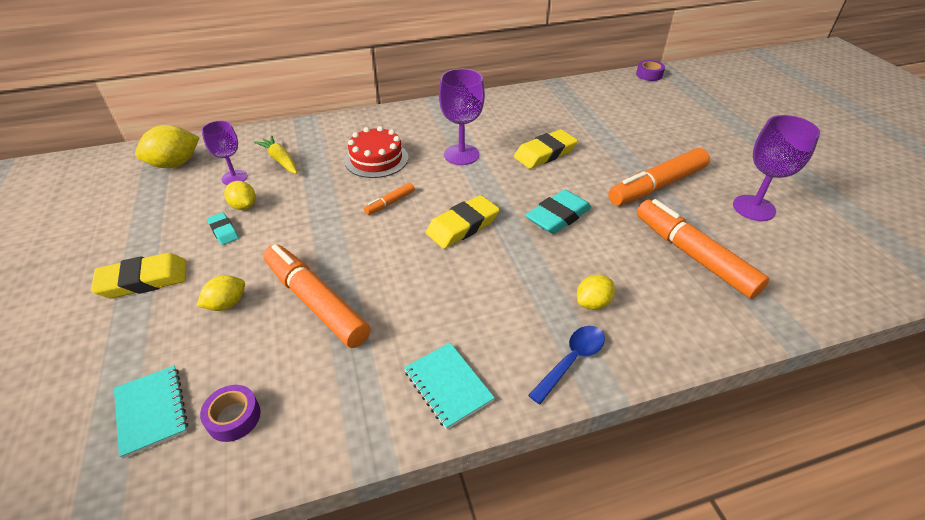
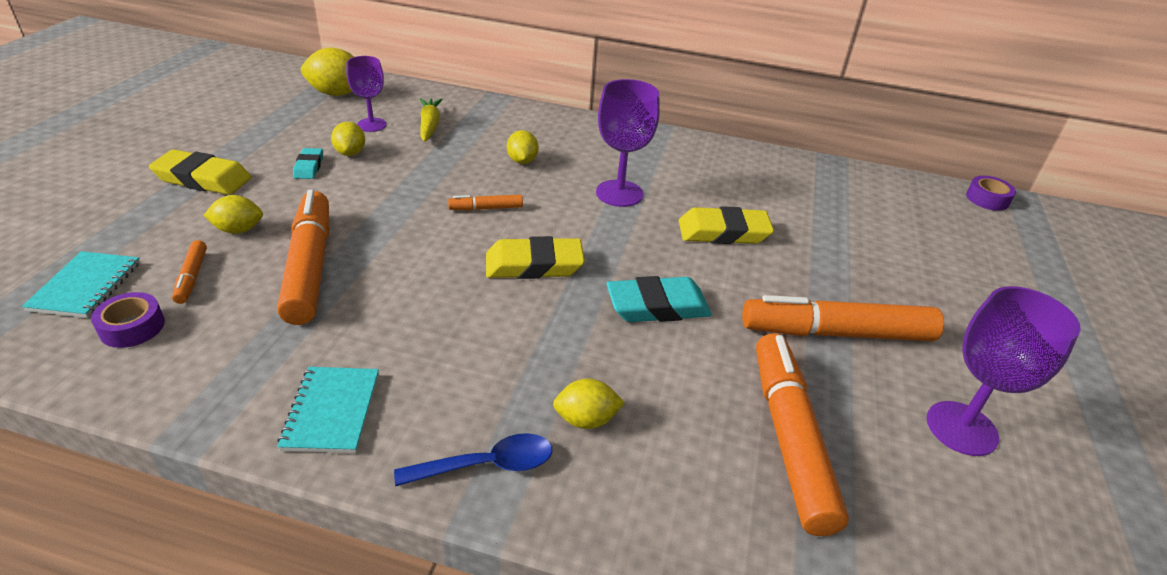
camera: 30 degrees right, 5 degrees down
red cake [344,126,408,178] -> yellow lemon [507,130,539,164]
none -> orange marker [172,240,207,304]

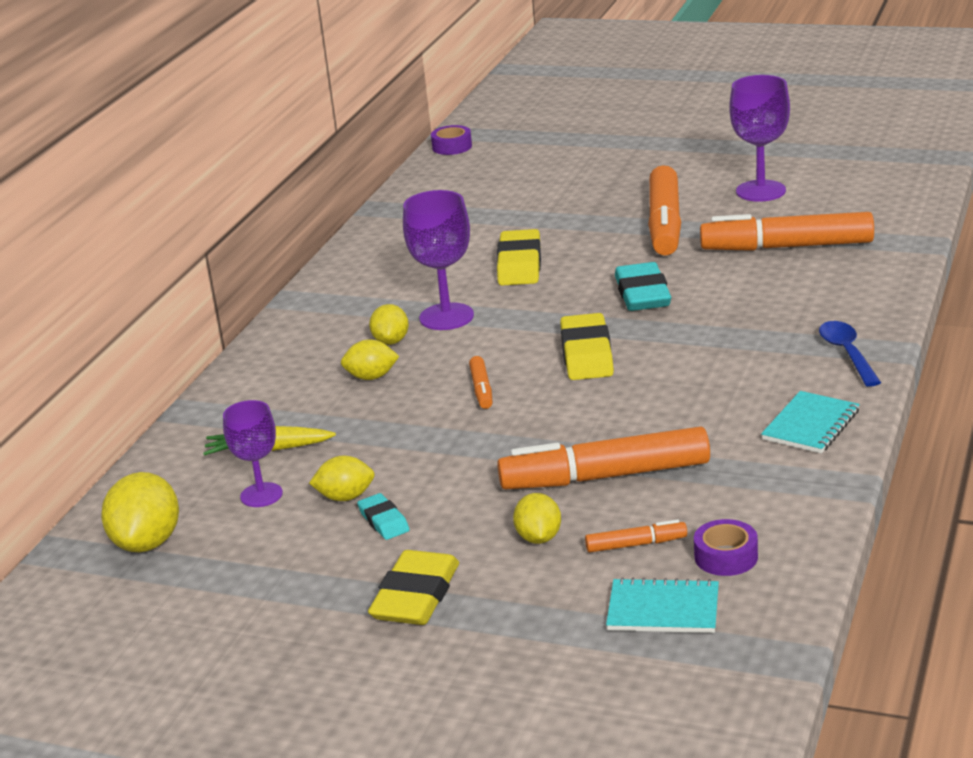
camera: 80 degrees left, 10 degrees down
turquoise notebook [277,367,379,453] -> turquoise notebook turned 60 degrees counterclockwise [761,391,860,453]
turquoise eraser [293,148,323,179] -> turquoise eraser turned 60 degrees clockwise [357,493,410,540]
yellow lemon [553,378,625,429] -> yellow lemon moved to [369,304,409,345]

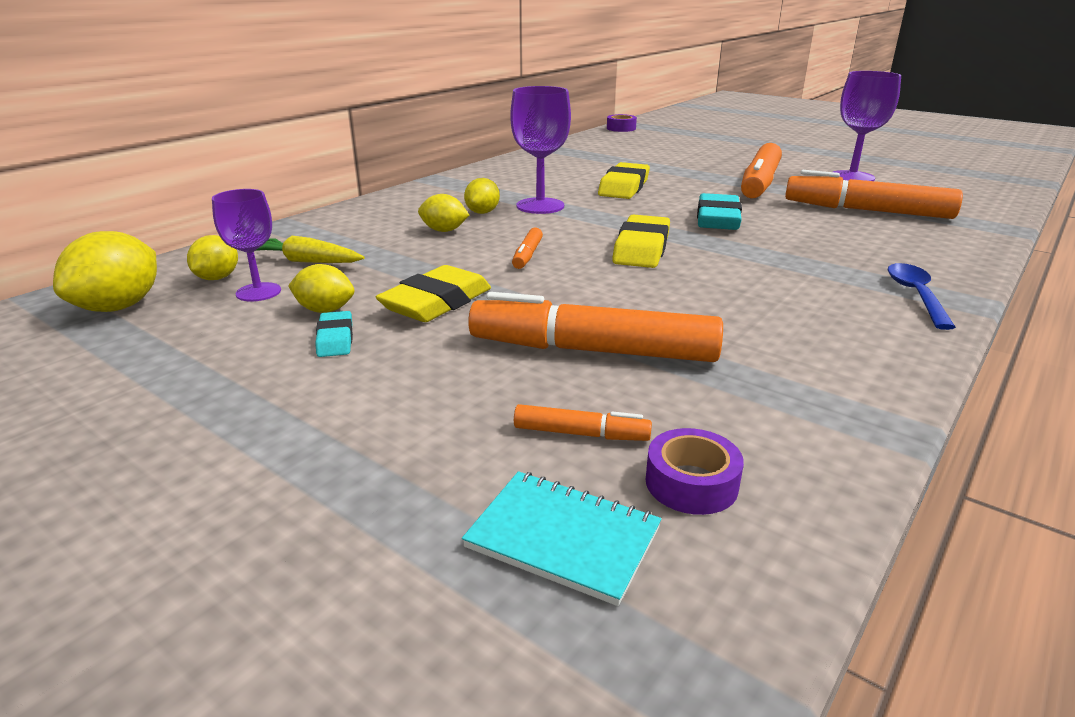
camera: 15 degrees right, 0 degrees up
yellow eraser [368,550,459,625] -> yellow eraser moved to [376,265,491,322]
yellow lemon [513,493,561,544] -> yellow lemon moved to [187,235,238,280]
turquoise notebook [761,391,860,453] -> none

